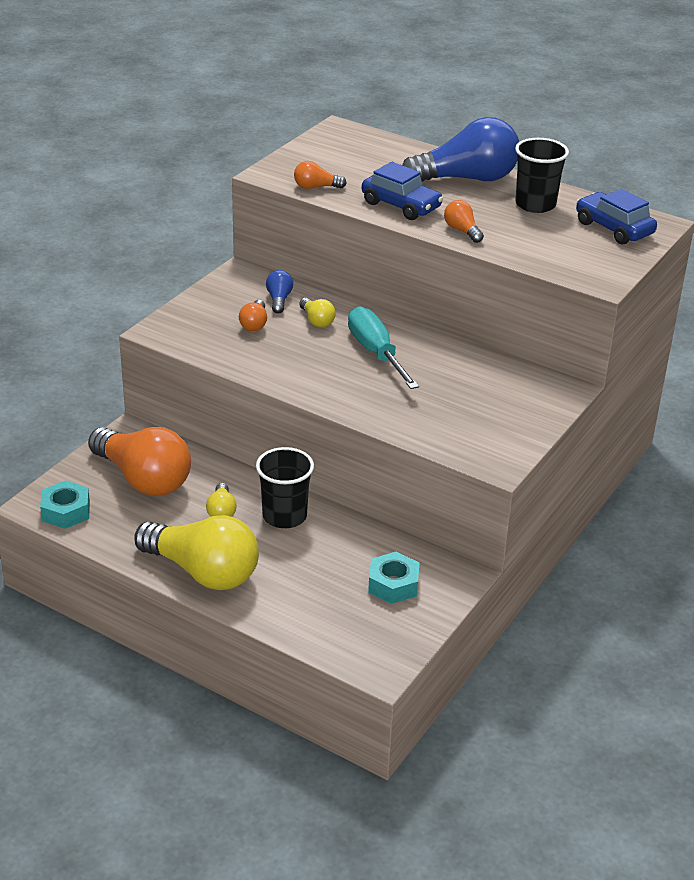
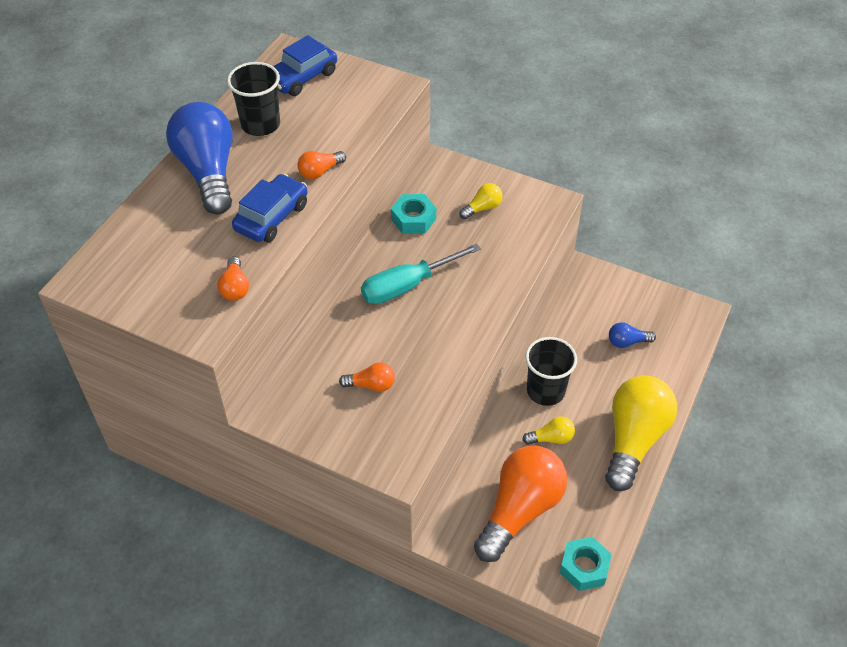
camera: 95 degrees left, 15 degrees up
blue light bulb [266,270,293,313] -> blue light bulb moved to [609,322,656,348]
yellow light bulb [299,298,336,327] -> yellow light bulb moved to [459,183,502,219]
turquoise nut [368,551,419,604] -> turquoise nut moved to [391,194,436,234]

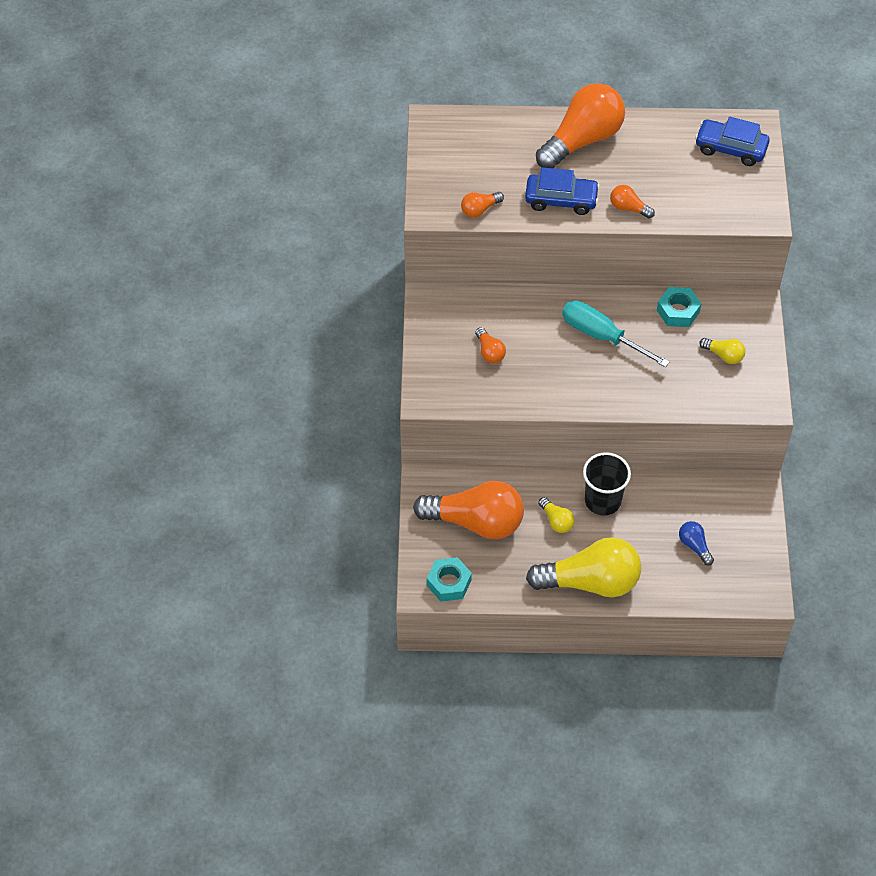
camera: 65 degrees right, 5 degrees up
blue light bulb [166,102,233,215] -> orange light bulb [536,83,625,168]
black cup [227,62,280,136] -> none

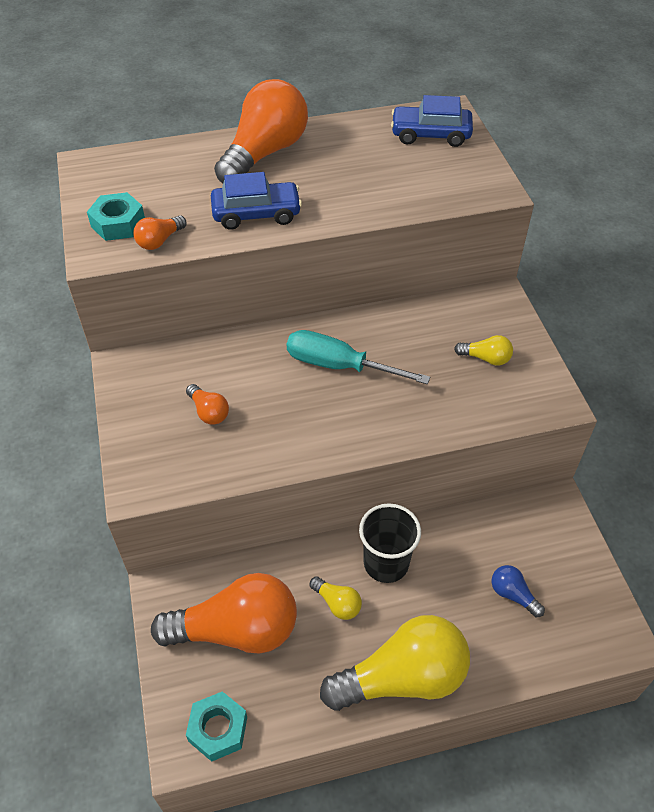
camera: 15 degrees left, 5 degrees down
orange light bulb [610,185,655,218] -> none
turquoise nut [657,287,702,327] -> turquoise nut moved to [87,192,145,241]

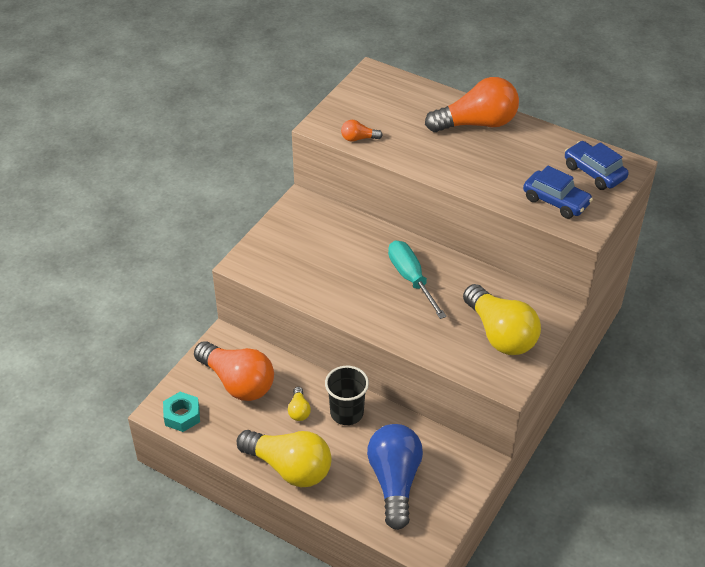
camera: 45 degrees right, 5 degrees down
turquoise nut [87,192,145,241] -> none
orange light bulb [186,384,229,425] -> none
blue car [211,172,302,230] -> blue car moved to [523,166,593,219]
yellow light bulb [454,335,513,365] -> yellow light bulb [463,284,541,355], size x2.31
blue light bulb [492,565,545,617] -> blue light bulb [367,424,423,530], size x2.31

